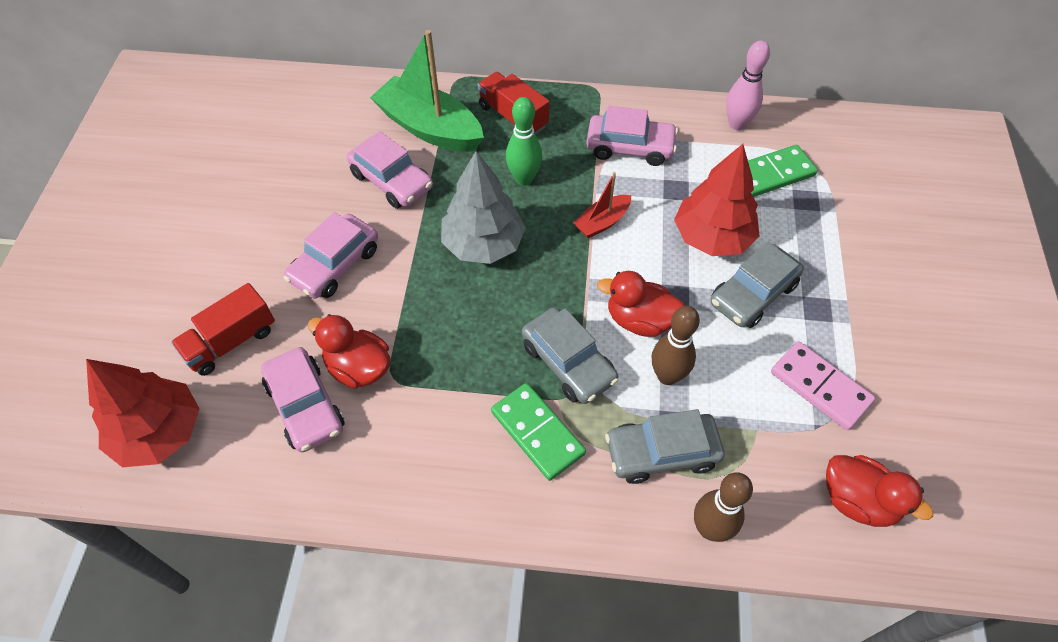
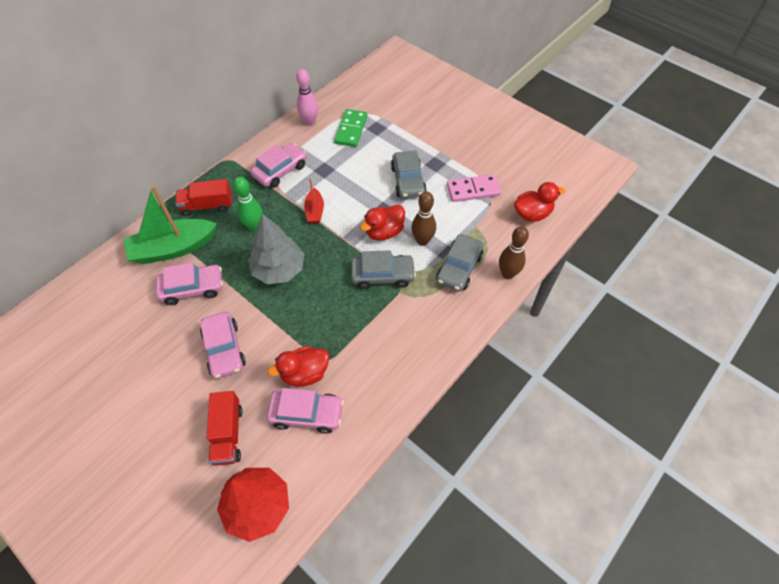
camera: 55 degrees left, 0 degrees up
green domino [491,383,586,481] -> none
red tree [674,144,760,256] -> none

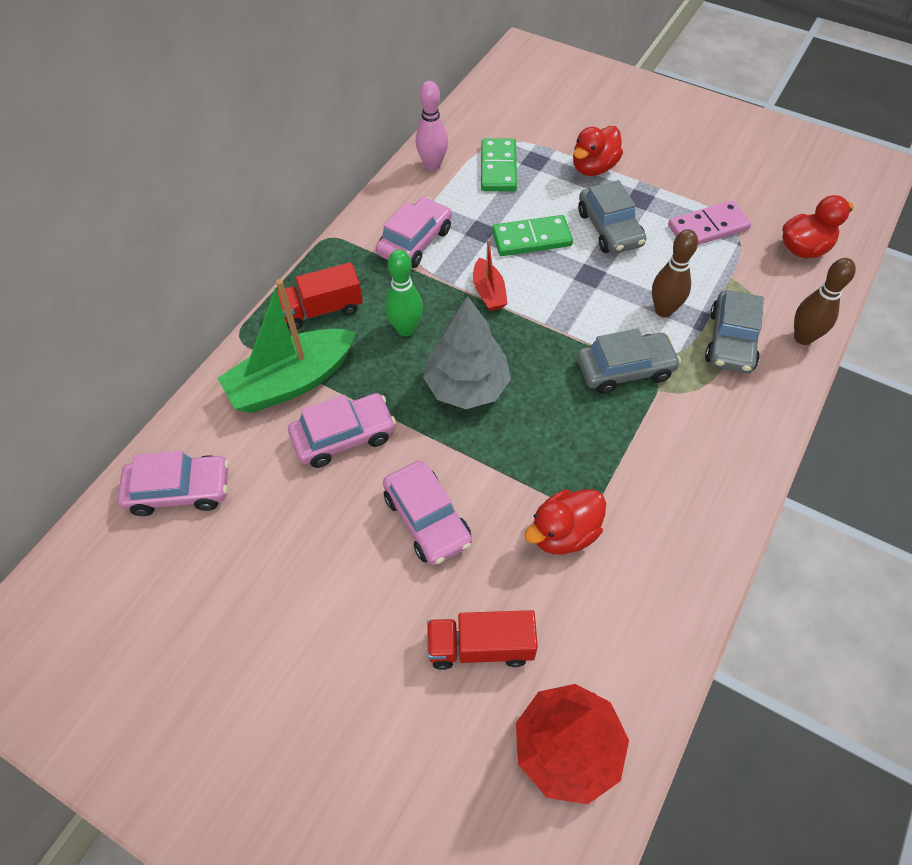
camera: 10 degrees left, 0 degrees up
red truck [207,391,243,466] -> red truck turned 105 degrees clockwise [427,610,538,670]
pink car [267,388,344,434] -> pink car moved to [118,451,229,516]
red duck [360,205,405,240] -> red duck moved to [573,126,623,176]
none -> green domino [492,215,573,256]

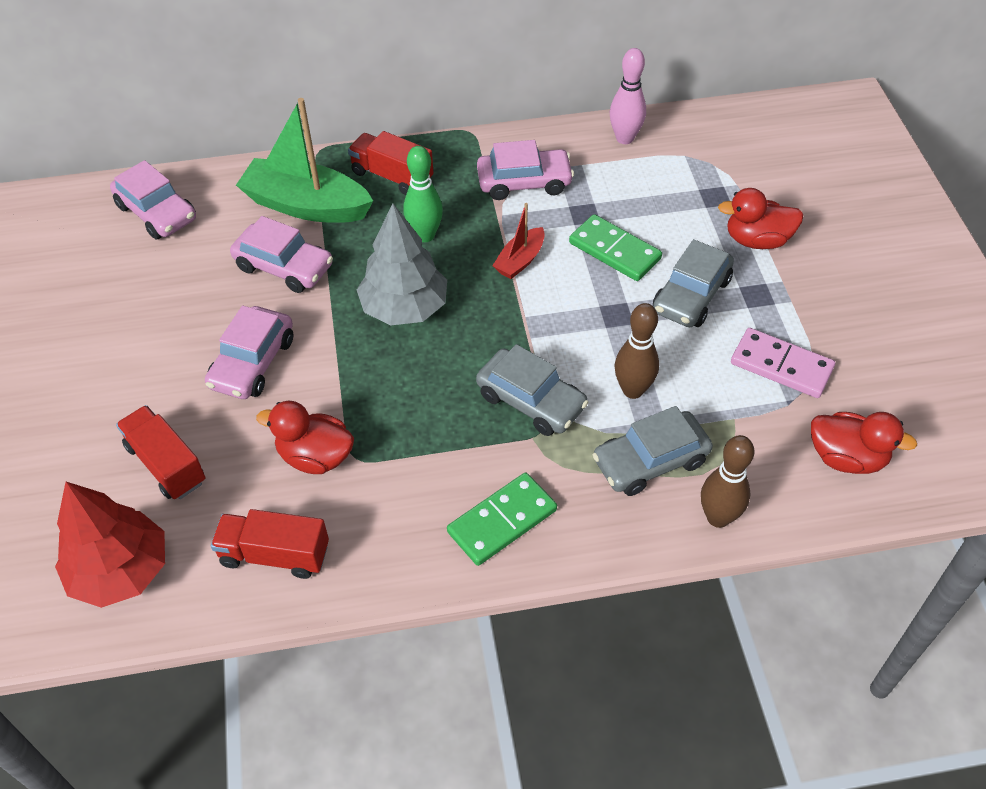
camera: 50 degrees right, 5 degrees down
green domino [481,138,517,191] -> green domino moved to [447,473,557,566]
none -> red truck [211,509,329,579]

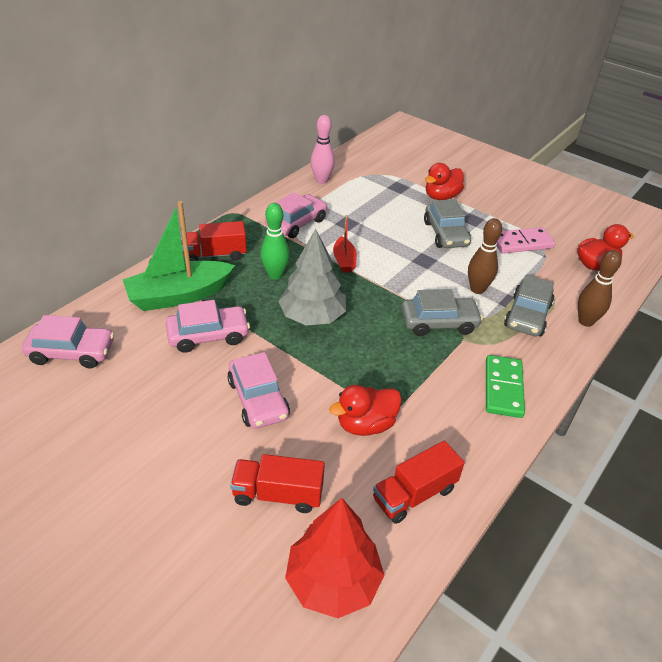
camera: 45 degrees left, 10 degrees down
green domino [569,214,662,281] -> none

